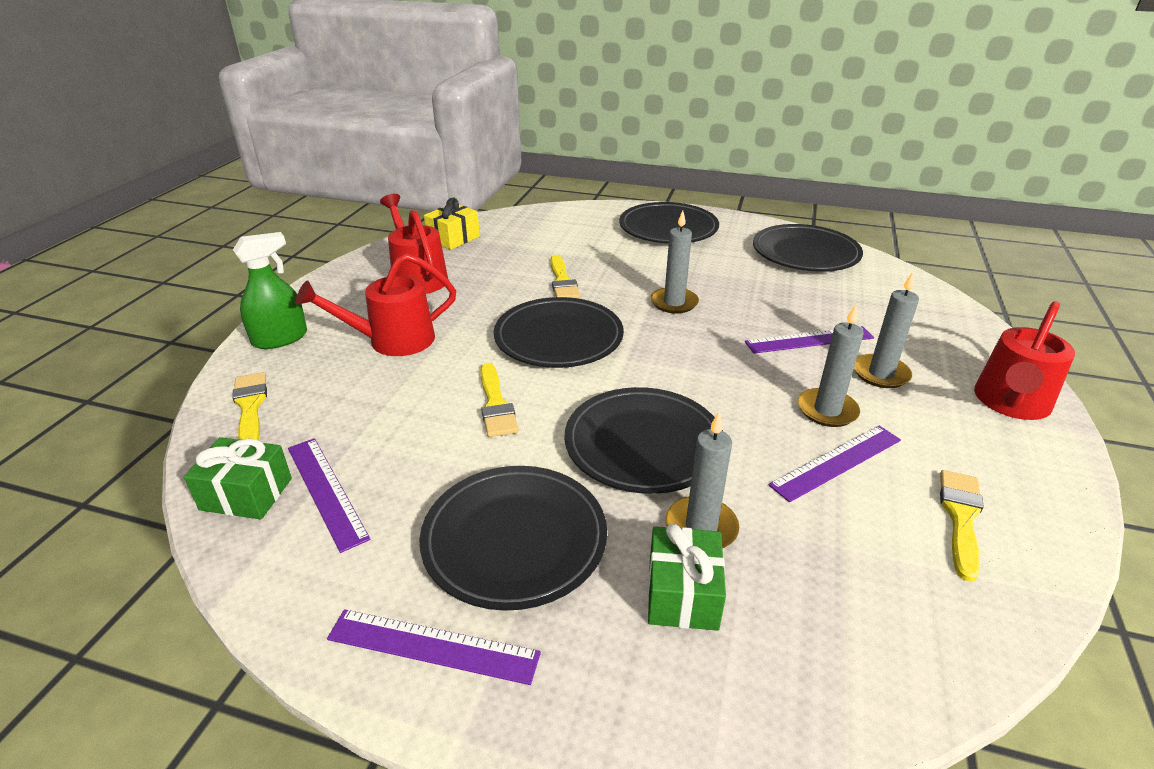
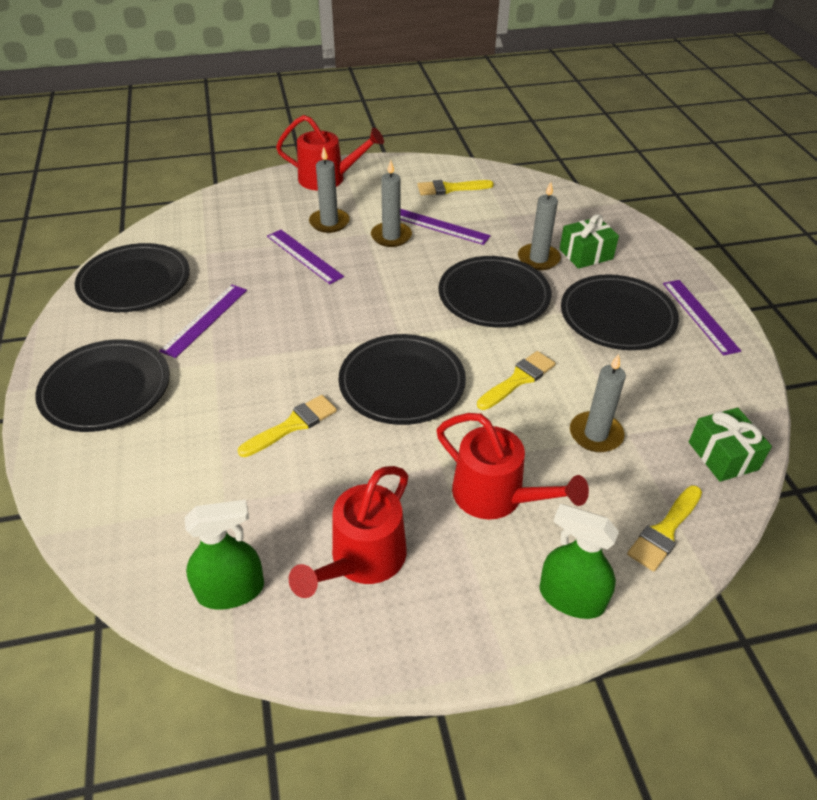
camera: 120 degrees left, 10 degrees up
purple ruler [288,438,371,553] -> purple ruler moved to [159,284,247,358]
yellow gift [424,198,480,250] -> green spray bottle [185,500,264,610]
grey candle [651,211,699,314] -> grey candle moved to [570,354,626,452]

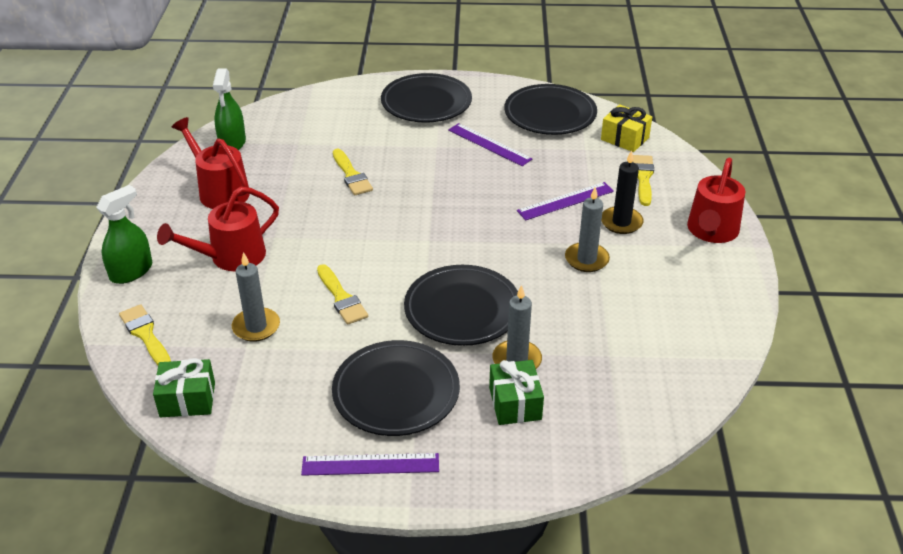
camera: 105 degrees right, 5 degrees down
grey candle [309,147,350,233] -> black candle [602,150,644,234]
black plate [339,334,466,425] -> none
purple ruler [400,209,491,245] -> none
yellow brush [418,180,494,195] -> yellow brush moved to [633,155,654,206]
none -> yellow gift [601,104,652,152]

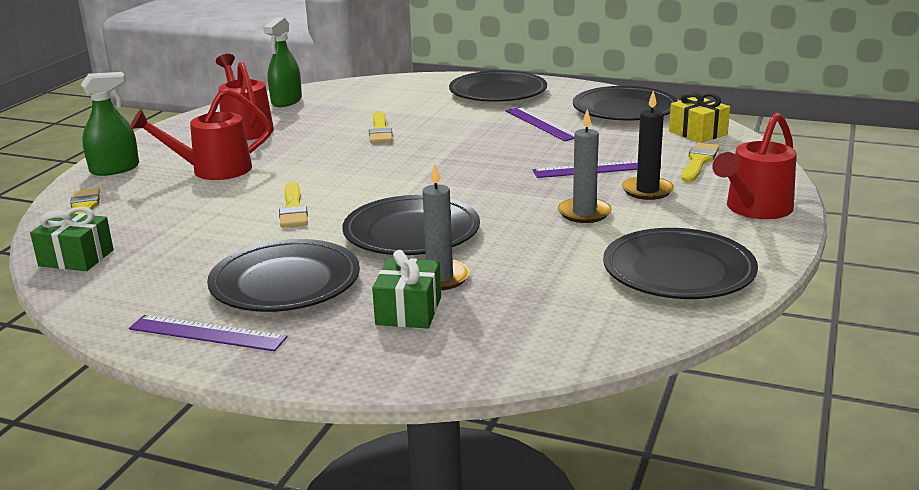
camera: 20 degrees right, 15 degrees down
grey candle [232,252,280,342] -> none
none -> black plate [603,228,758,299]

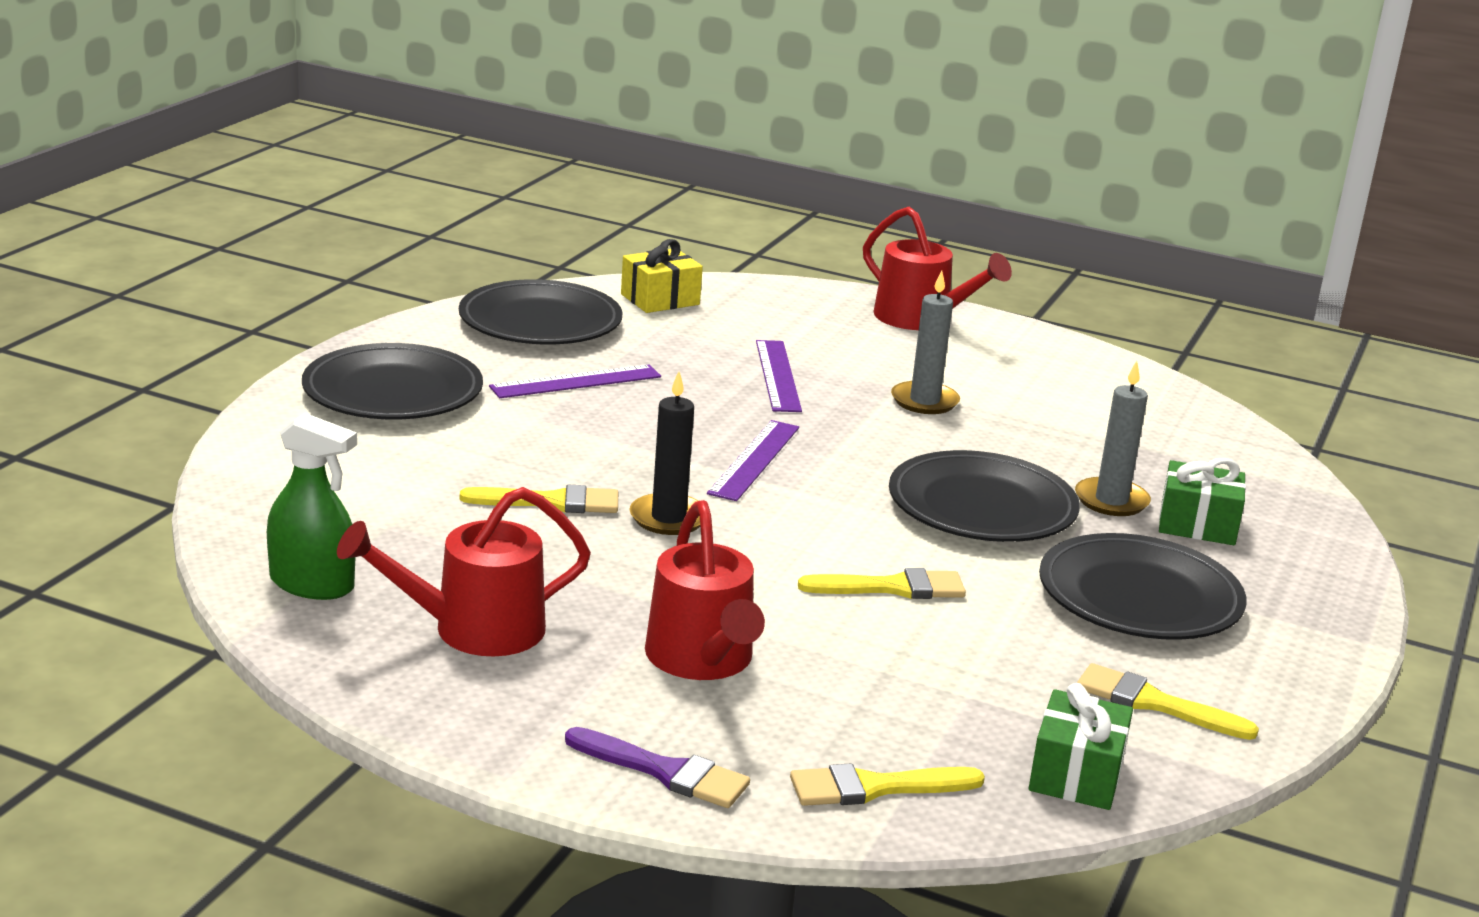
camera: 90 degrees left, 0 degrees up
green spray bottle [81,72,139,176] -> purple brush [565,727,750,808]
purple ruler [129,315,287,351] -> purple ruler moved to [707,420,799,501]
black plate [603,228,758,299] -> none
black candle [622,91,674,200] -> black candle moved to [629,371,700,535]
yellow brush [682,143,720,182] -> yellow brush moved to [1077,663,1259,740]

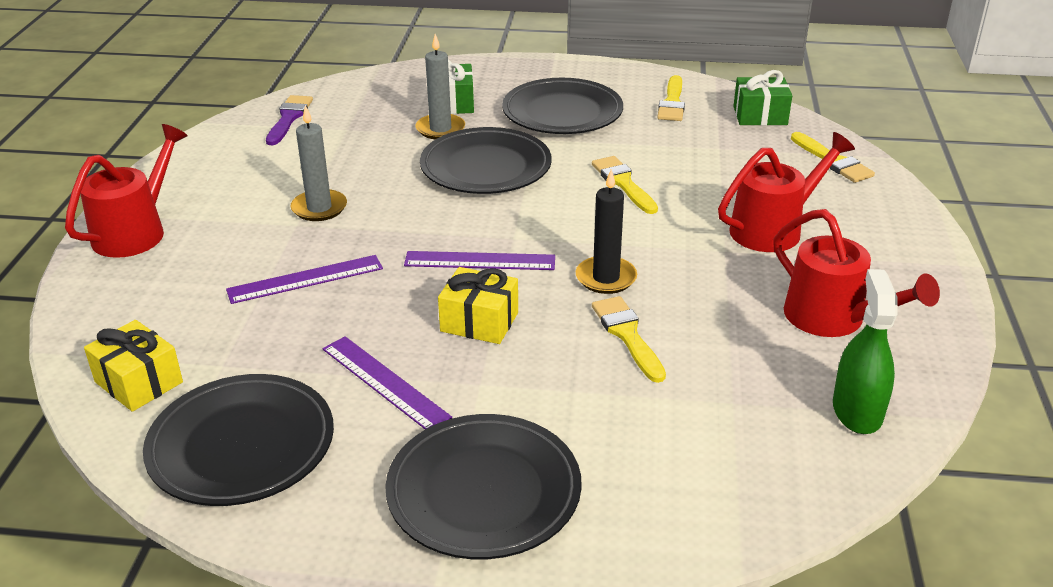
camera: 105 degrees left, 10 degrees up
purple brush [565,727,750,808] -> purple brush moved to [266,95,313,145]
none -> yellow gift [438,267,518,344]

